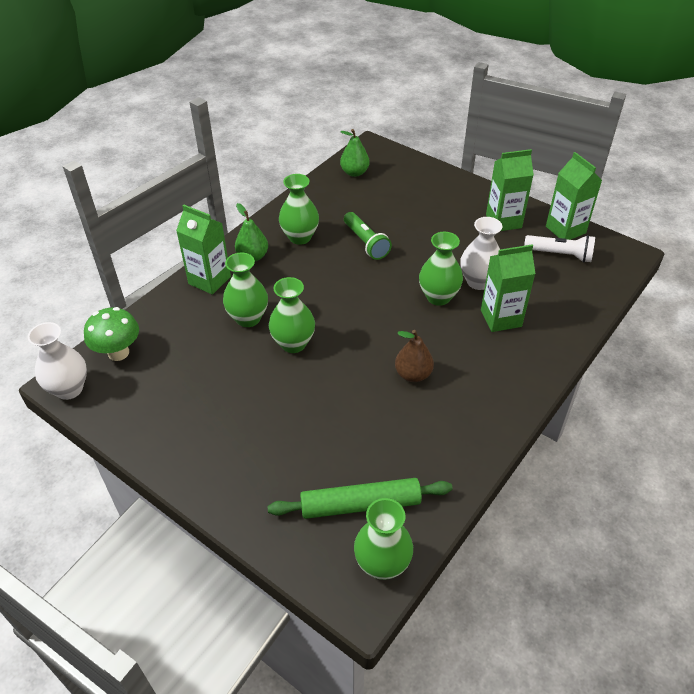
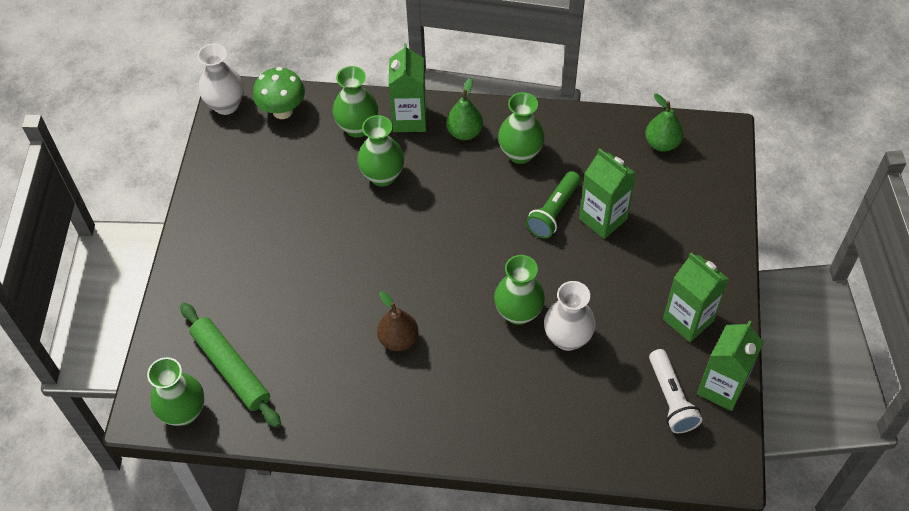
camera: 60 degrees right, 10 degrees up
green vase [269,277,315,353] -> green vase moved to [333,66,378,138]
green carton [481,245,536,332] -> green carton moved to [579,148,636,239]

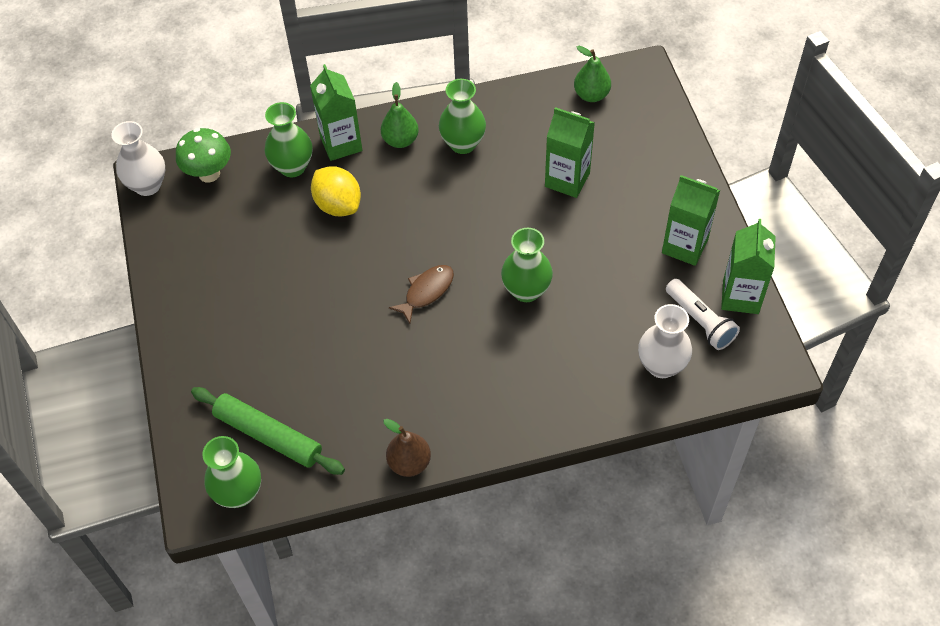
camera: 20 degrees left, 0 degrees up
green vase [357,115,404,186] -> yellow lemon [311,166,361,216]
brown pear [377,291,418,351] -> brown pear moved to [383,419,431,477]
green flashlight [526,171,581,238] -> none
white vase [544,281,596,351] -> white vase moved to [638,304,692,378]
none -> brown fish [389,265,454,324]

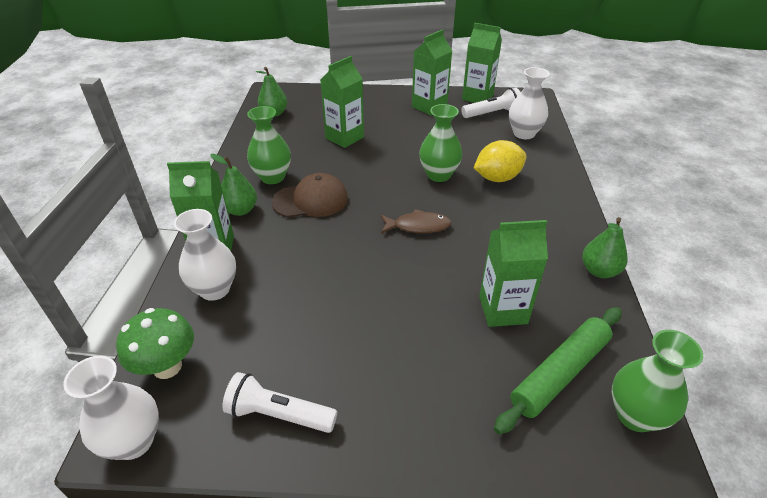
camera: 75 degrees left, 15 degrees down
green vase [265,102,312,177] -> white vase [174,209,236,301]
yellow lemon [311,166,361,216] -> yellow lemon moved to [474,140,526,182]
brown pear [383,419,431,477] -> green pear [582,217,628,278]
brown fish [389,265,454,324] -> brown fish turned 120 degrees clockwise [381,209,451,234]
none -> white flashlight [222,372,337,433]
none -> brown cap [272,173,348,218]
none -> green carton [479,220,548,327]

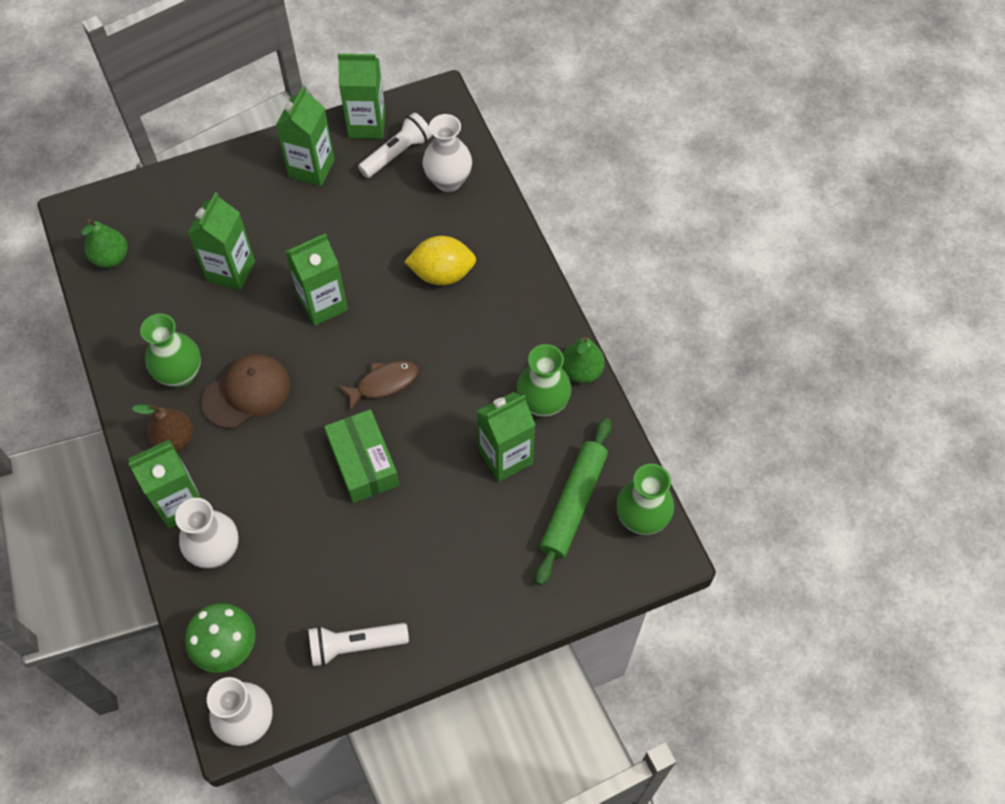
camera: 25 degrees left, 20 degrees up
green pear [210,154,257,216] -> brown pear [132,404,193,452]
green vase [419,104,462,182] -> green vase moved to [517,344,572,417]
yellow lemon [474,140,526,182] -> yellow lemon turned 45 degrees clockwise [404,236,476,285]
none -> green carton [285,234,348,326]
none -> green box [324,409,399,503]

